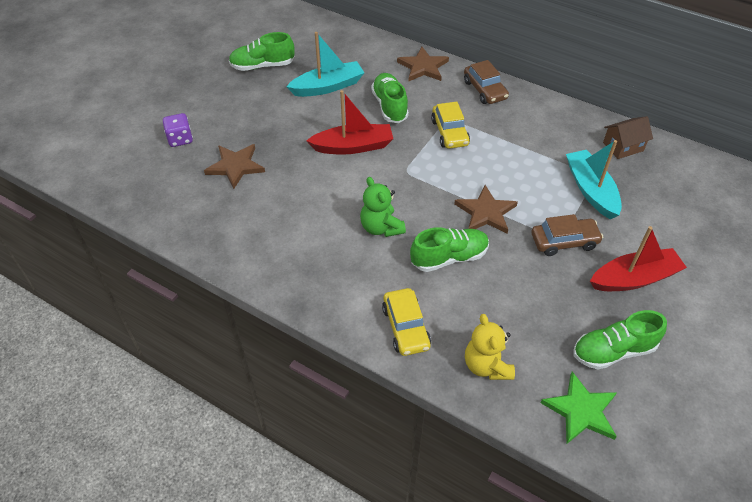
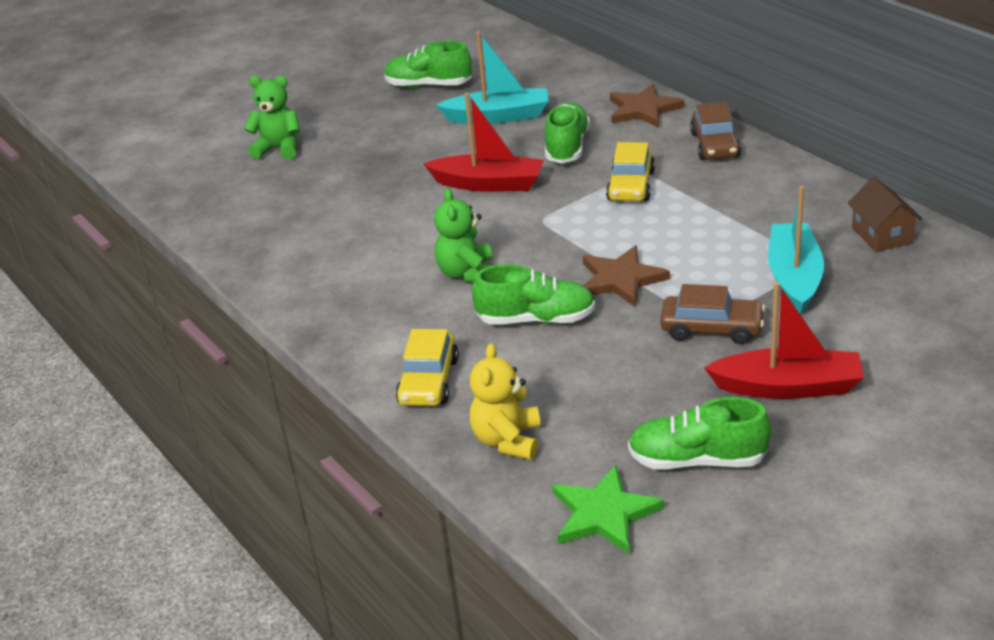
camera: 25 degrees right, 15 degrees down
purple dice [163,113,193,147] -> green teddy bear [244,76,300,160]
brown star [204,144,265,189] -> none
brown house [603,116,653,159] -> brown house turned 75 degrees clockwise [848,177,922,252]

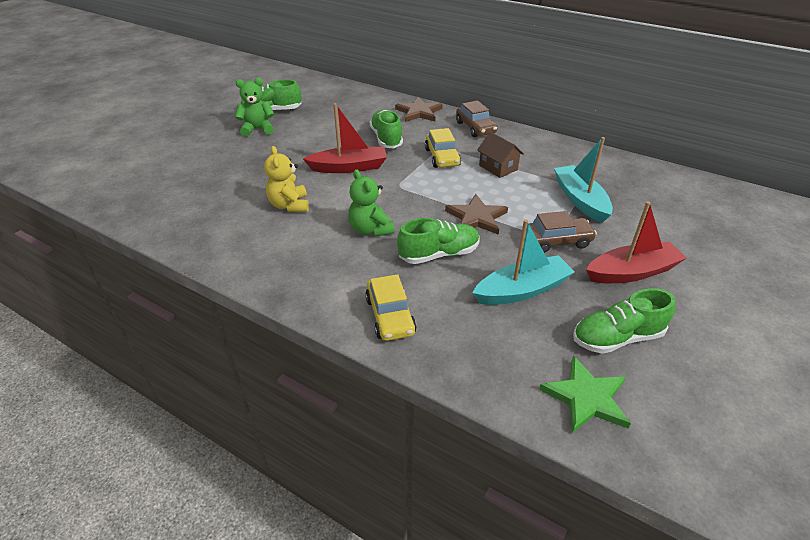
camera: 25 degrees left, 5 degrees up
green teddy bear [244,76,300,160] -> green teddy bear moved to [235,78,274,137]
turquoise boat [436,31,549,124] -> turquoise boat moved to [472,220,575,305]
yellow teddy bear [470,343,541,460] -> yellow teddy bear moved to [264,146,309,212]
brown house [848,177,922,252] -> brown house moved to [477,132,524,178]

